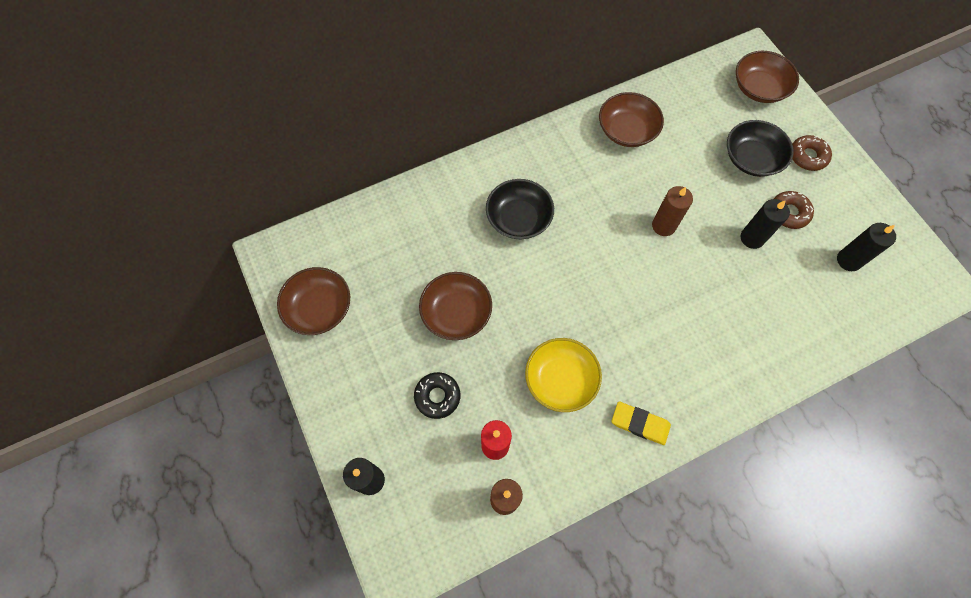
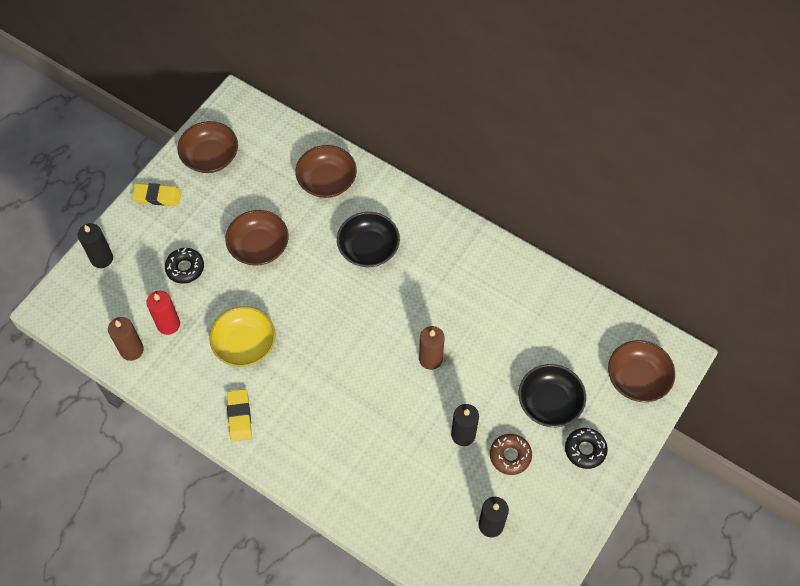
camera: 60 degrees right, 5 degrees down
brown bowl [599,92,664,147] -> brown bowl moved to [295,145,357,198]
brown donut [792,135,832,171] -> black donut [565,428,608,469]
none -> yellow eraser [132,183,182,206]

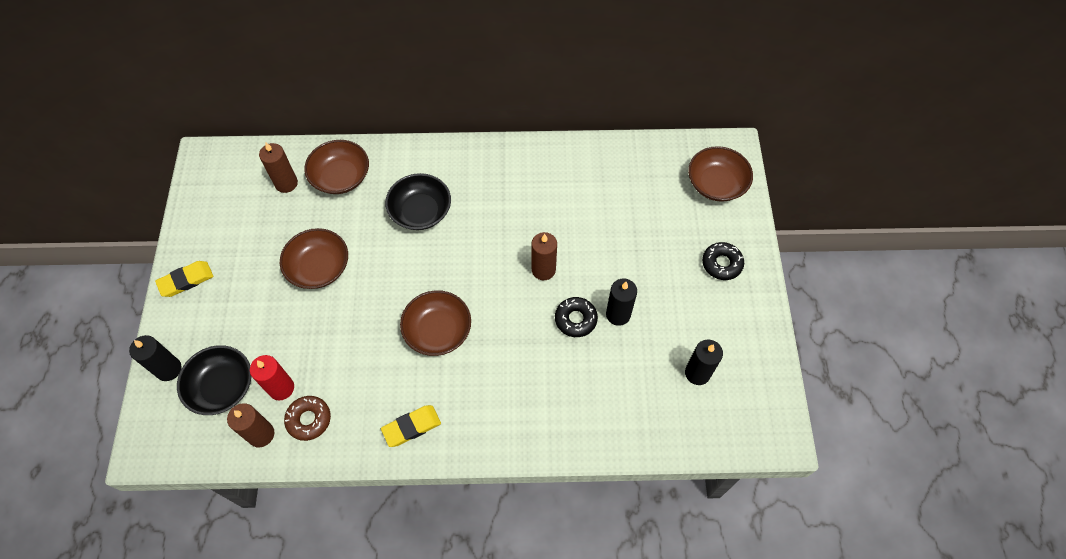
camera: 35 degrees left, 0 degrees up
black donut [165,248,204,284] -> black donut moved to [555,297,598,337]
brown bowl [177,121,238,173] -> brown bowl moved to [400,290,471,356]
yellow bowl [209,306,276,367] -> none
yellow eraser [227,389,252,442] -> yellow eraser turned 75 degrees counterclockwise [381,405,441,447]
brown donut [490,434,532,475] -> brown donut moved to [284,396,331,441]
black bowl [519,364,586,427] -> black bowl moved to [177,345,252,415]
none -> brown candle [259,143,298,193]

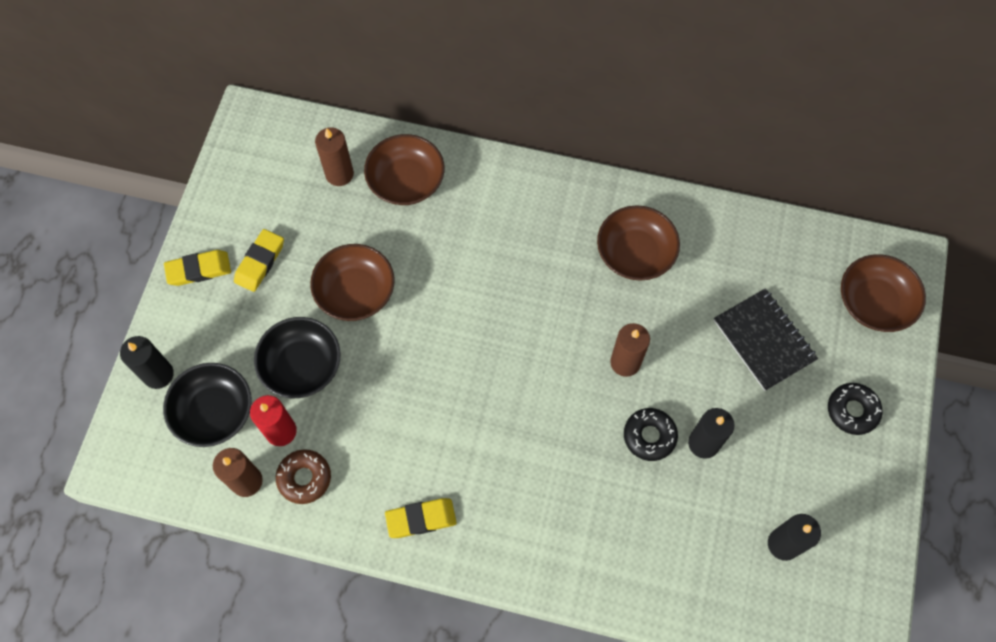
camera: 15 degrees right, 5 degrees up
black bowl [385,173,451,230] -> black bowl moved to [254,317,341,398]
brown bowl [400,290,471,356] -> brown bowl moved to [597,205,680,281]
none -> yellow eraser [234,229,284,292]
none -> black notebook [714,288,818,391]

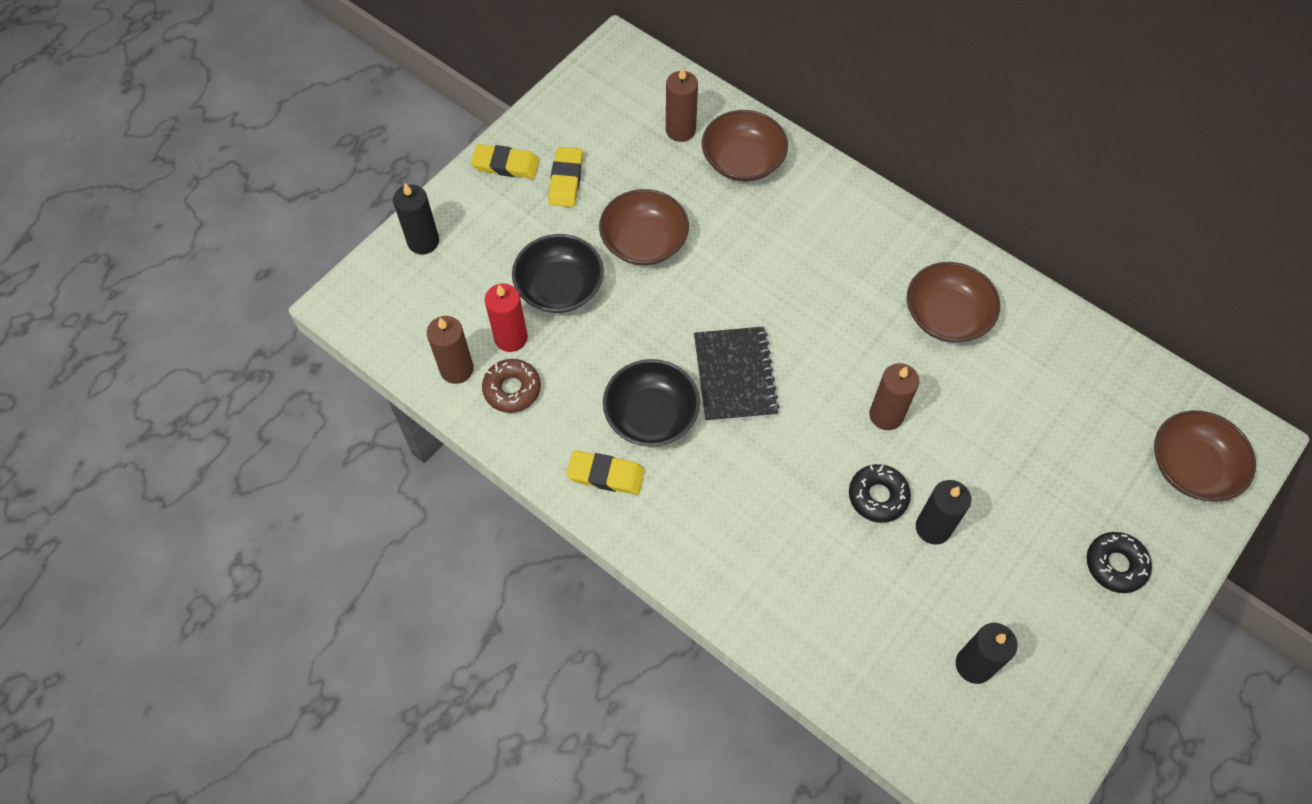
camera: 25 degrees right, 5 degrees down
black bowl [163,363,252,447] -> black bowl moved to [603,359,700,447]
yellow eraser [234,229,284,292] -> yellow eraser turned 45 degrees counterclockwise [548,147,583,207]
black notebook [714,288,818,391] -> black notebook moved to [694,327,780,422]

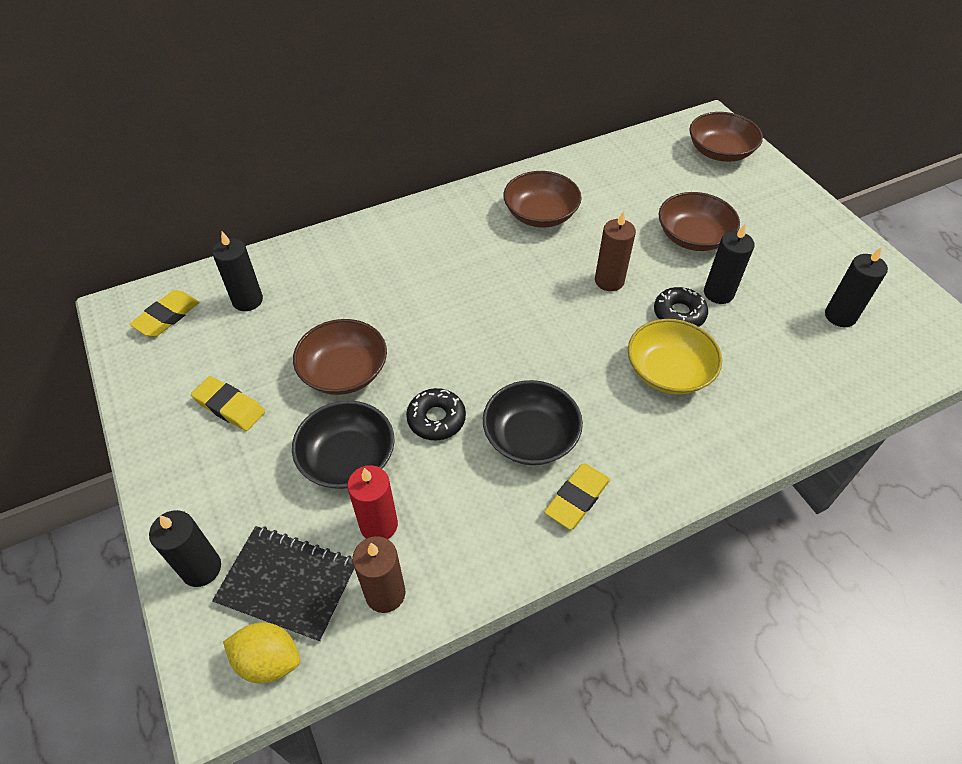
camera: 65 degrees left, 10 degrees down
yellow eraser [471,144,540,179] -> yellow eraser moved to [129,290,200,337]
brown donut [482,359,541,413] -> none
brown candle [666,66,698,142] -> black candle [212,232,263,311]
black notebook [694,327,780,422] -> black notebook moved to [212,526,355,642]
brown bowl [702,110,788,181] -> brown bowl moved to [659,192,740,251]
black donut [1087,532,1152,593] -> black donut moved to [406,388,466,441]
none -> yellow lemon [223,622,300,683]
none -> yellow bowl [628,319,722,395]

